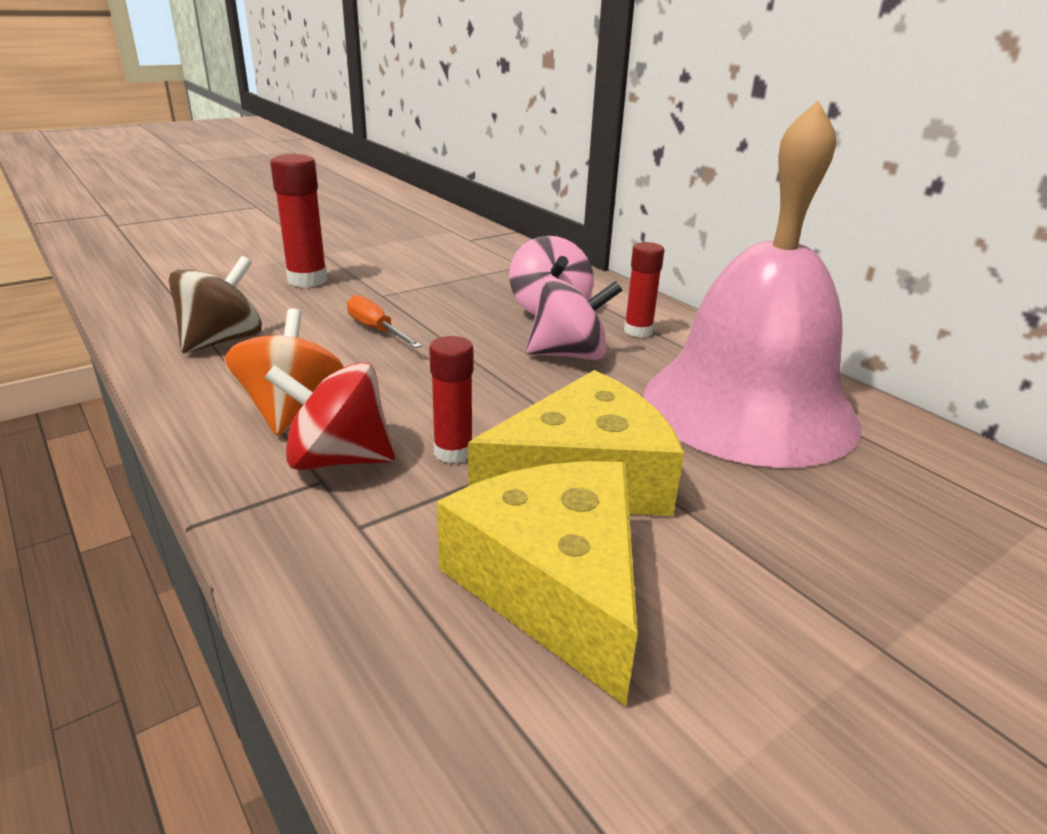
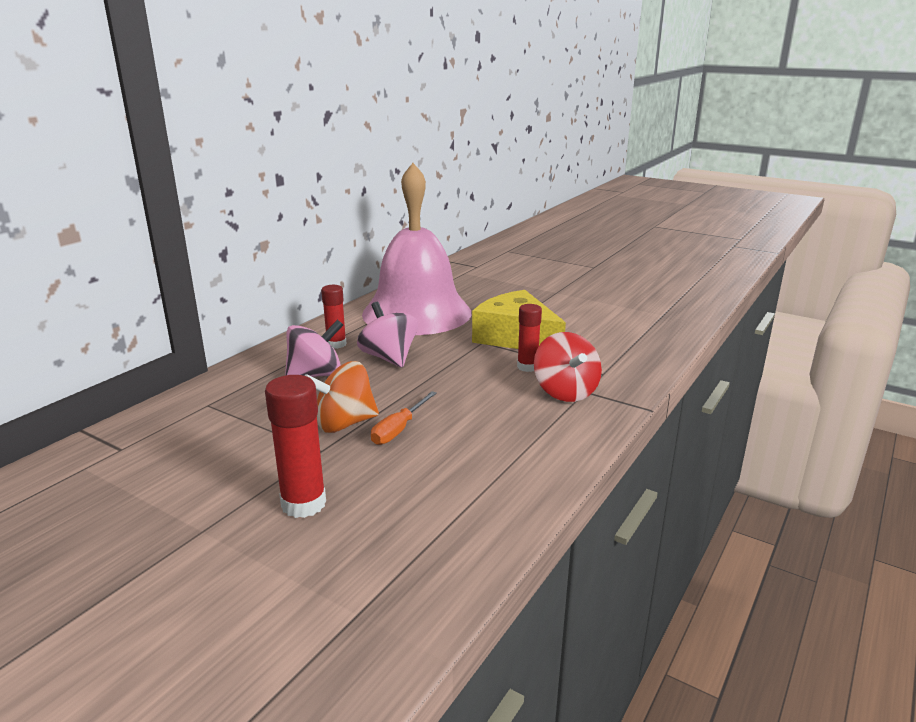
camera: 110 degrees left, 5 degrees down
brown spinning top [169,256,262,353] -> none
orange spinning top [225,308,344,436] -> orange spinning top moved to [304,361,379,433]
yellow cheese [437,461,638,706] -> none

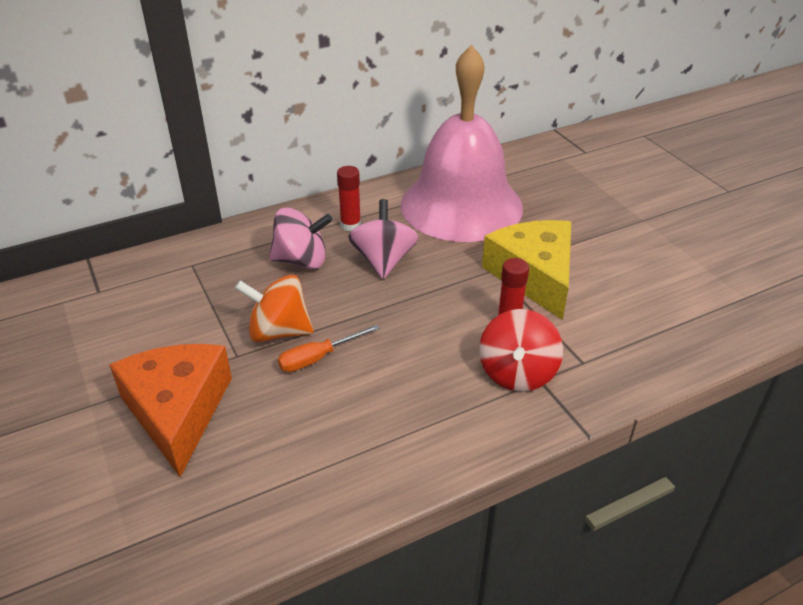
camera: 30 degrees right, 15 degrees up
red glue stick [265,375,326,518] -> orange cheese [109,344,232,477]

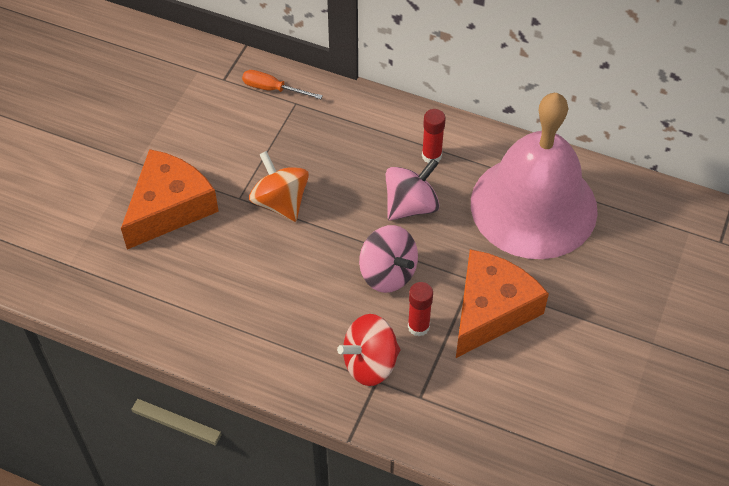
camera: 50 degrees right, 15 degrees up
pink spinning top [269,208,333,269] -> pink spinning top moved to [359,225,418,293]
orange screwdriver [278,325,380,372] -> orange screwdriver moved to [242,70,323,99]
yellow cheese [482,220,571,320] -> orange cheese [456,249,549,358]

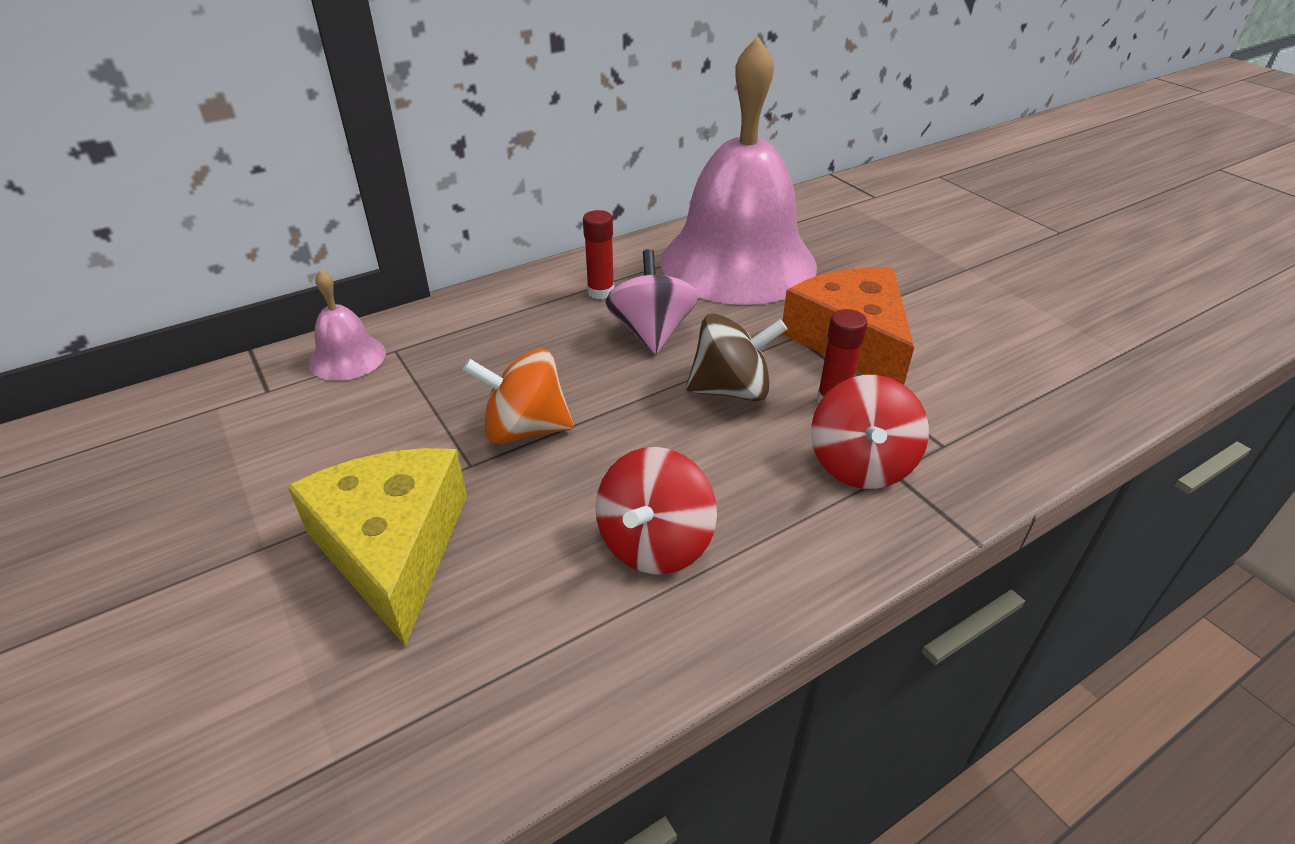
camera: 55 degrees left, 15 degrees down
orange cheese [121,149,219,249] -> yellow cheese [287,448,467,646]
orange screwdriver [242,70,323,99] -> pink bell [309,269,386,381]
pink spinning top [359,225,418,293] -> brown spinning top [686,314,787,401]
none -> red spinning top [596,447,717,574]

